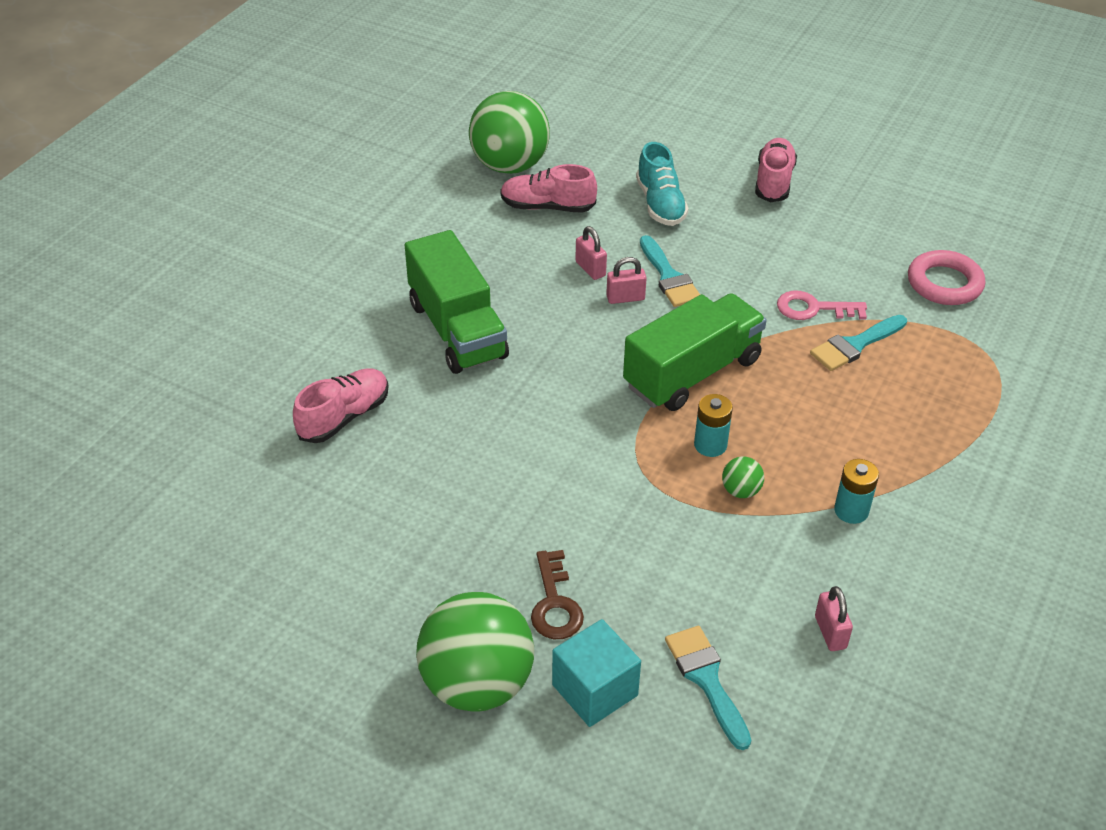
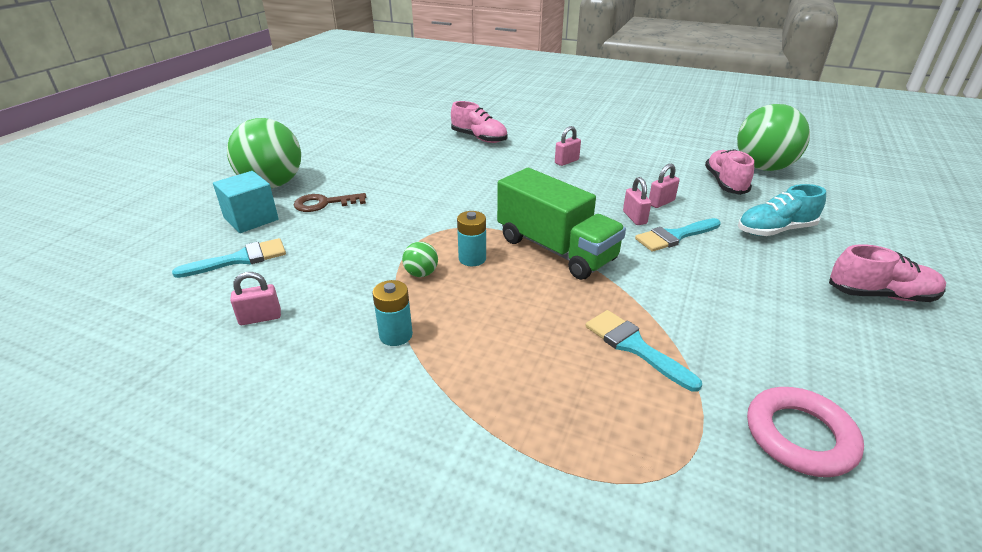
camera: 85 degrees right, 10 degrees down
green truck [405,230,509,374] -> pink padlock [555,126,581,166]
pink key [777,291,867,320] -> none

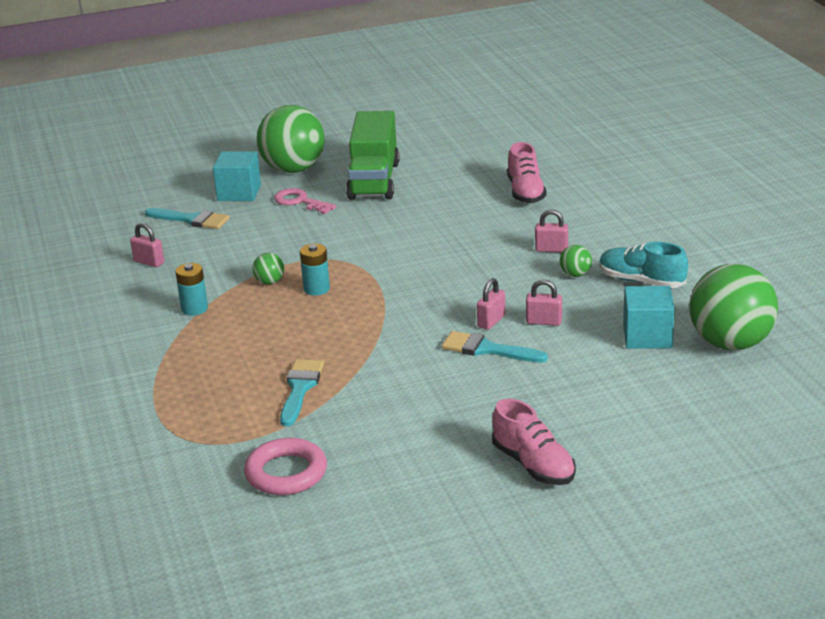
camera: 50 degrees right, 5 degrees down
brown key [294,193,366,212] -> pink key [274,188,336,214]
green truck [497,168,626,280] -> green truck moved to [346,111,399,200]
pink shoe [705,149,754,195] -> turquoise cube [623,286,675,349]
turquoise shoe [738,184,826,236] -> turquoise shoe moved to [599,242,688,288]
none -> green ball [560,245,592,277]

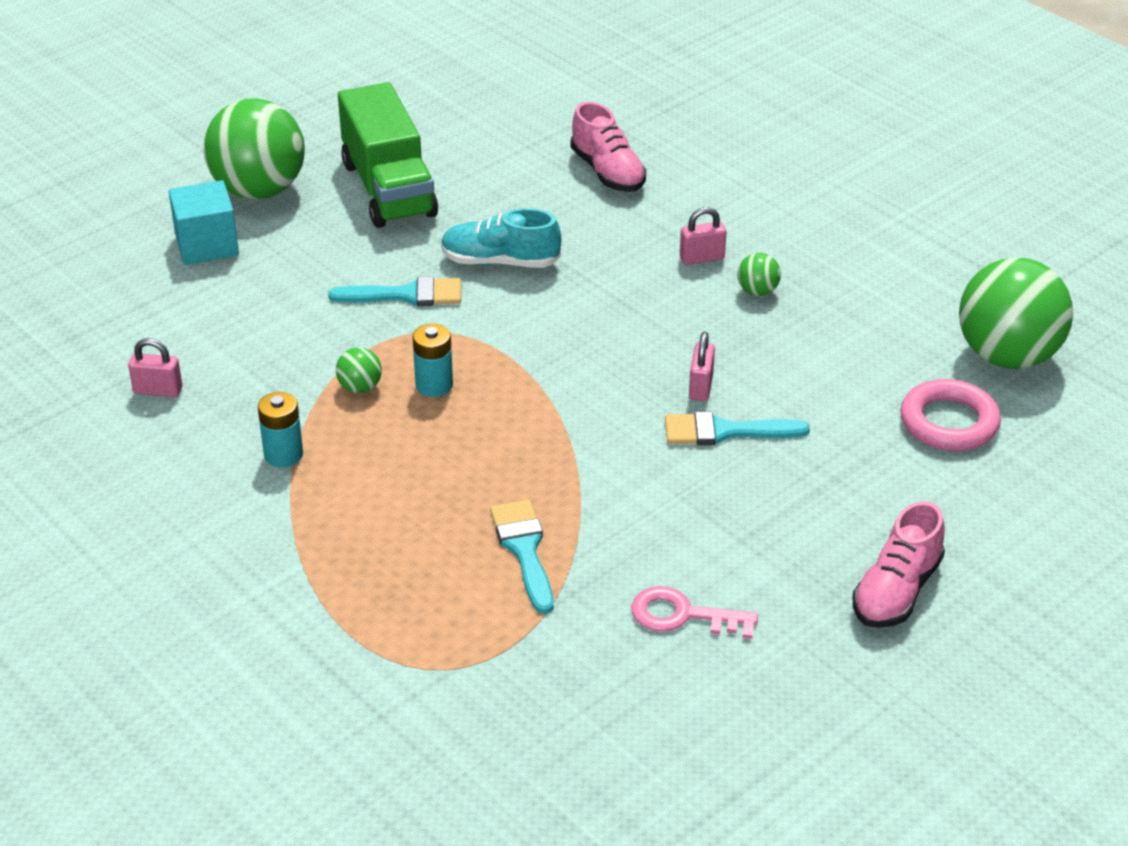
camera: 25 degrees left, 10 degrees up
turquoise brush [145,208,229,229] -> turquoise brush moved to [328,277,461,306]
pink ring [244,438,327,495] -> pink ring moved to [901,379,1001,451]
pink key [274,188,336,214] -> pink key moved to [631,586,758,639]
pink shoe [492,399,576,485] -> pink shoe turned 90 degrees clockwise [853,501,945,628]
pink padlock [526,279,562,326] -> none
turquoise shoe [599,242,688,288] -> turquoise shoe moved to [441,208,561,268]
turquoise cube [623,286,675,349] -> none

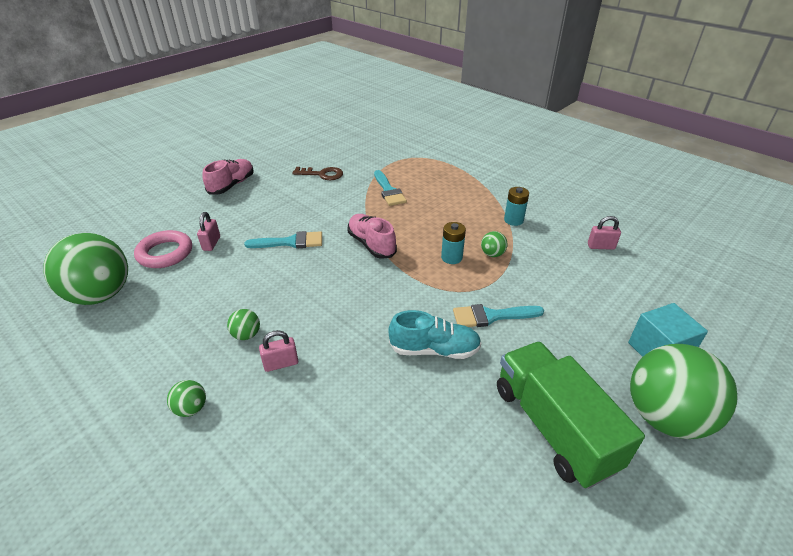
camera: 175 degrees right, 0 degrees up
pink shoe [570,102,646,192] -> pink shoe moved to [347,214,397,259]
pink key [631,586,758,639] -> brown key [292,167,343,180]
pink padlock [689,332,715,401] -> pink padlock moved to [197,212,220,251]
none -> green ball [167,380,206,417]

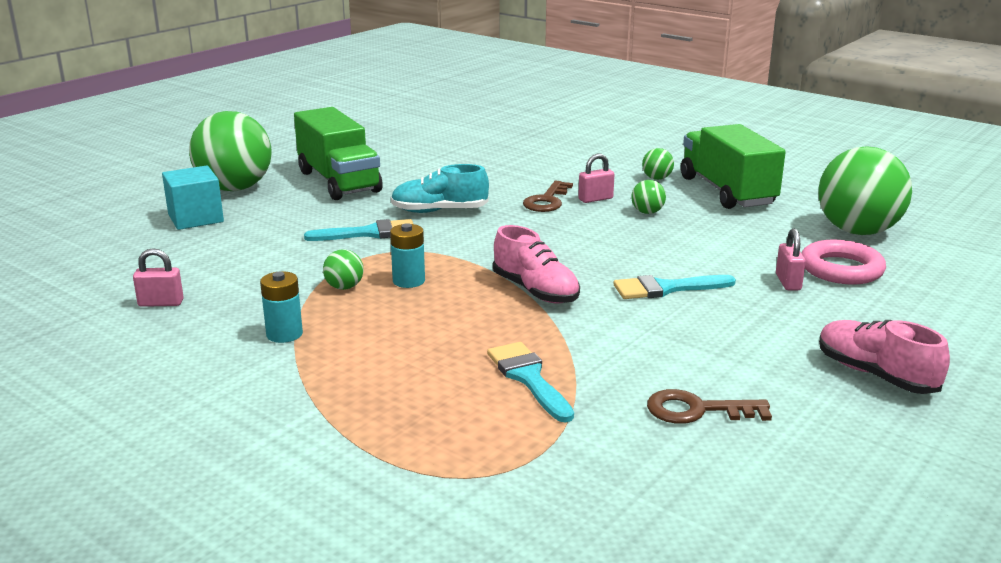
camera: 175 degrees right, 15 degrees down
pink shoe [202,159,254,195] -> pink shoe turned 120 degrees clockwise [819,320,950,394]
none -> brown key [523,181,573,212]
none -> green truck [681,124,786,209]

